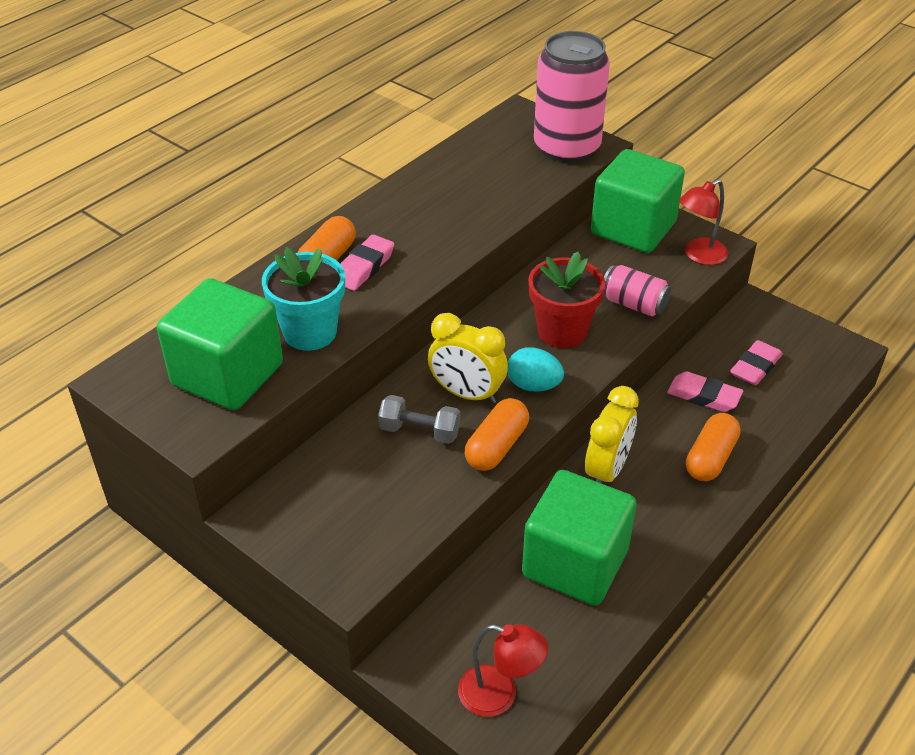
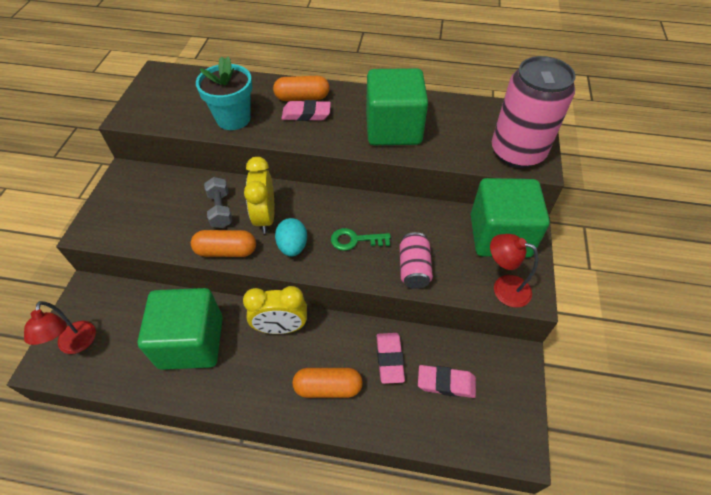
camera: 60 degrees right, 10 degrees up
green cube [157,278,283,410] -> green cube moved to [366,68,428,145]
red flower pot [528,252,605,348] -> green key [331,228,391,251]

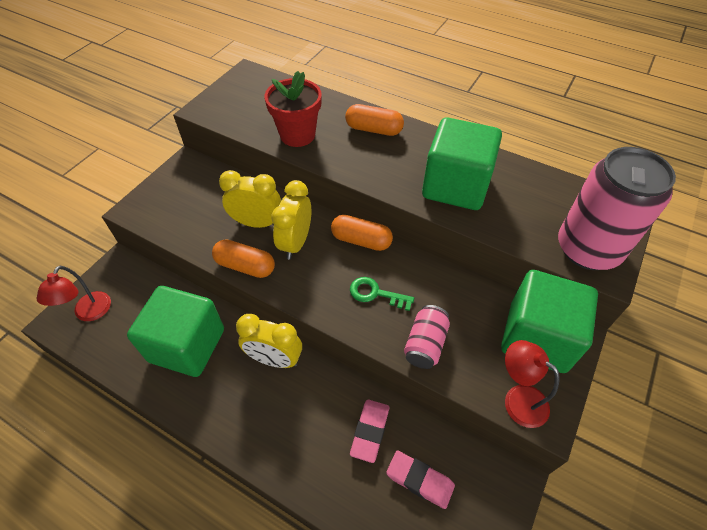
camera: 20 degrees right, 0 degrees up
turquoise flower pot [196,56,252,130] -> red flower pot [264,71,322,147]
grey dumbbell [204,177,232,228] -> yellow clock [219,170,281,228]
turquoise egg [275,218,307,256] -> none
pink eraser [281,100,331,121] -> none
orange capsule [293,368,363,398] -> orange capsule moved to [331,215,393,251]

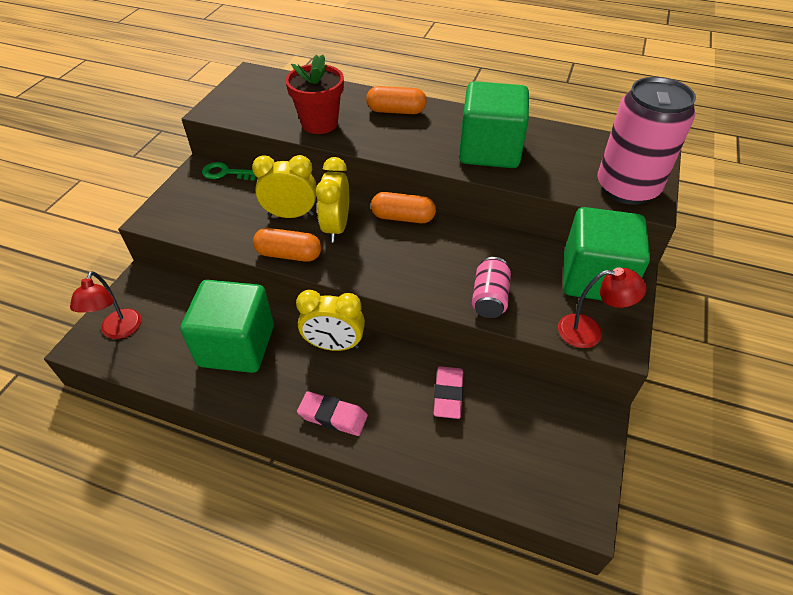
camera: 10 degrees left, 5 degrees down
green key [350,277,414,311] -> green key moved to [202,162,256,181]
pink eraser [386,450,455,509] -> pink eraser moved to [297,391,368,436]
red lamp [505,340,560,428] -> red lamp turned 150 degrees clockwise [558,267,647,348]

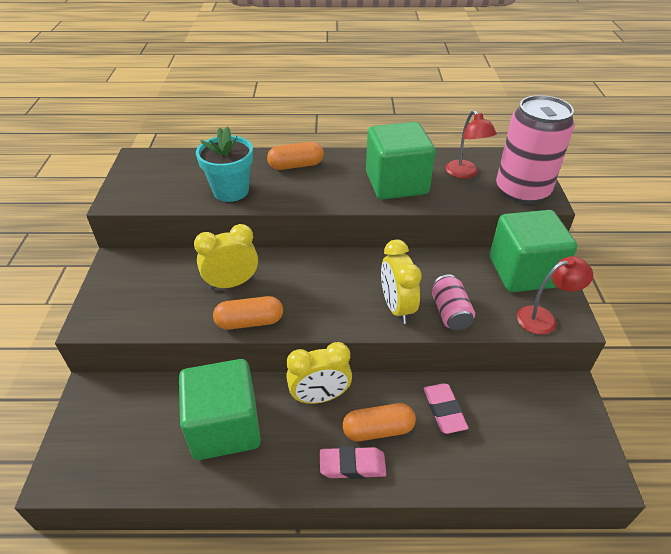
camera: 20 degrees left, 5 degrees down
red lamp [70,271,142,339] -> red lamp moved to [445,110,497,179]
green key [202,162,256,181] -> none
red flower pot [285,55,344,134] -> turquoise flower pot [196,127,253,202]
yellow clock [316,157,349,243] -> yellow clock moved to [381,240,422,324]
orange capsule [371,192,436,223] -> orange capsule moved to [342,403,416,441]

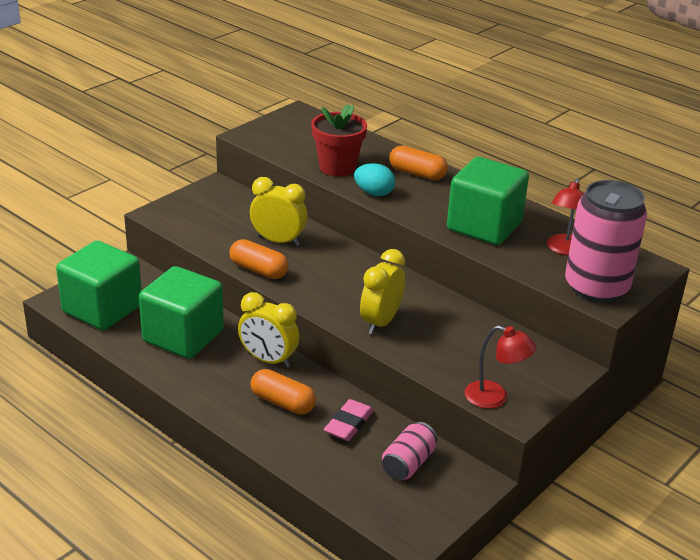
camera: 40 degrees right, 10 degrees down
turquoise flower pot [196,127,253,202] -> red flower pot [311,104,367,177]
pink eraser [320,446,386,479] -> none
pink can [432,274,475,331] -> pink can moved to [382,422,437,480]
green cube [490,210,577,292] -> green cube moved to [56,241,142,330]
none -> turquoise egg [354,163,395,196]

